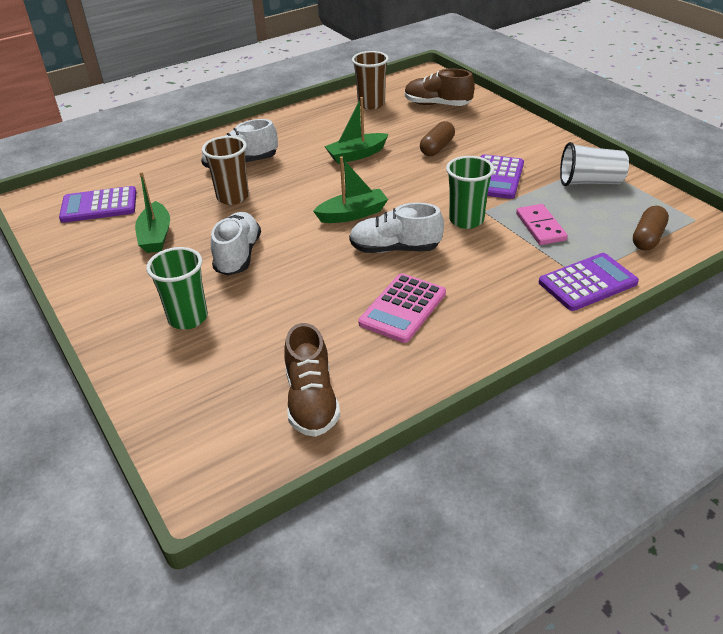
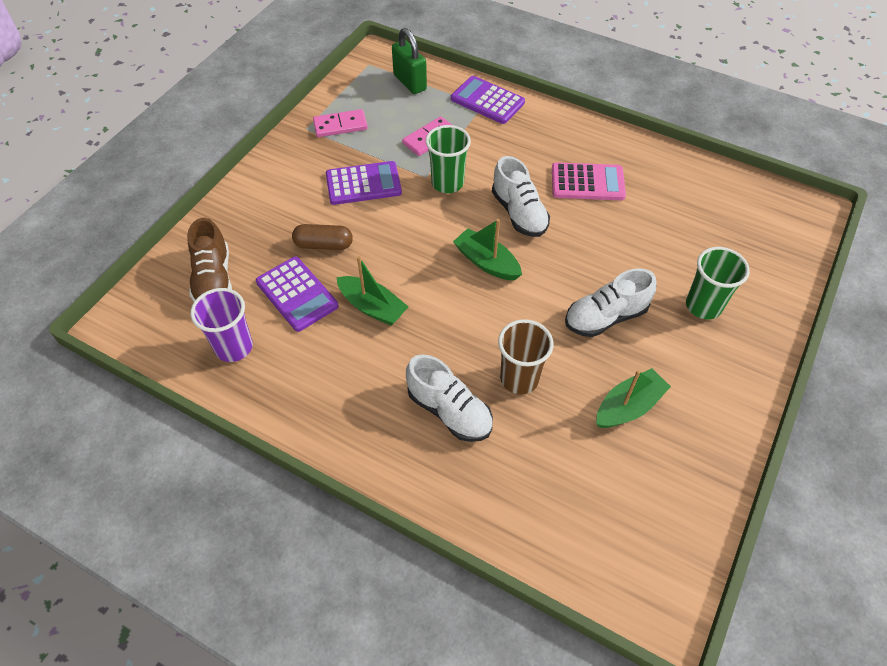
camera: 120 degrees left, 15 degrees up
purple calculator [59,186,136,223] -> purple calculator moved to [256,257,339,332]
brown shoe [284,323,340,437] -> none
brown cup [352,51,389,109] -> purple cup [191,288,253,362]
white cup [560,142,629,186] -> pink domino [313,109,368,137]
brown capsule [633,206,669,251] -> green padlock [392,28,427,94]

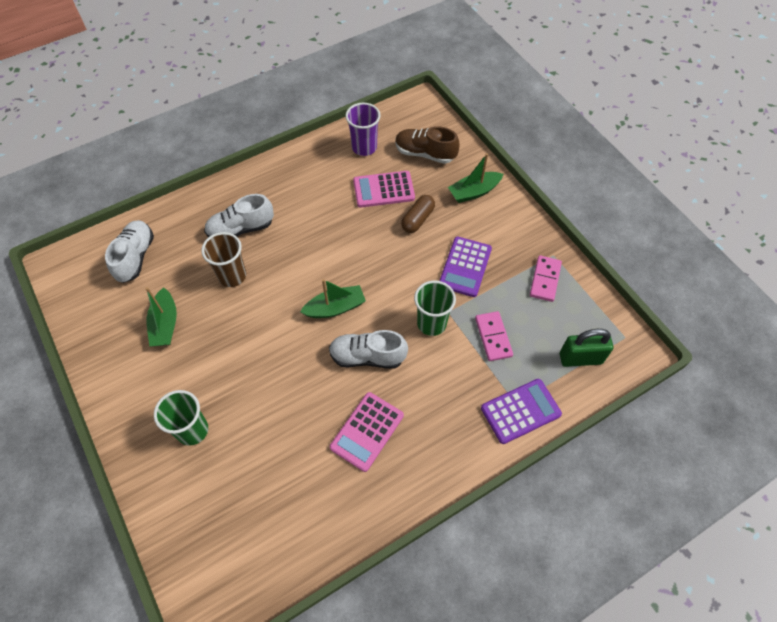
camera: 120 degrees right, 5 degrees up
purple calculator [256,257,339,332] -> pink calculator [353,171,415,208]
green boat [336,256,408,326] -> green boat moved to [448,153,503,203]
white shoe [565,268,656,337] -> white shoe moved to [105,220,154,283]

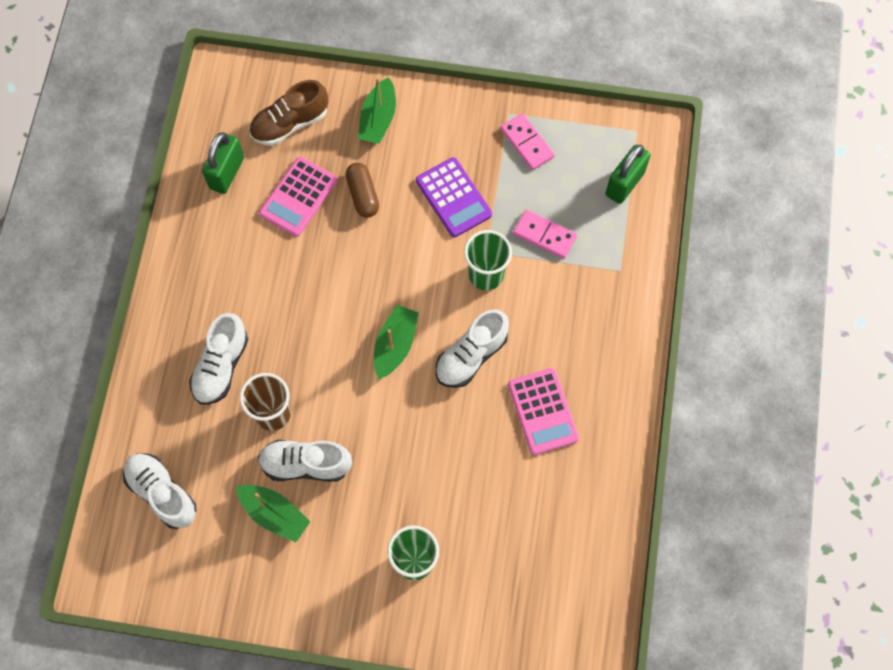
camera: 50 degrees left, 10 degrees up
purple cup [345,103,381,156] -> green padlock [202,132,244,194]
purple calculator [481,379,562,444] -> none
none -> white shoe [258,440,352,482]

